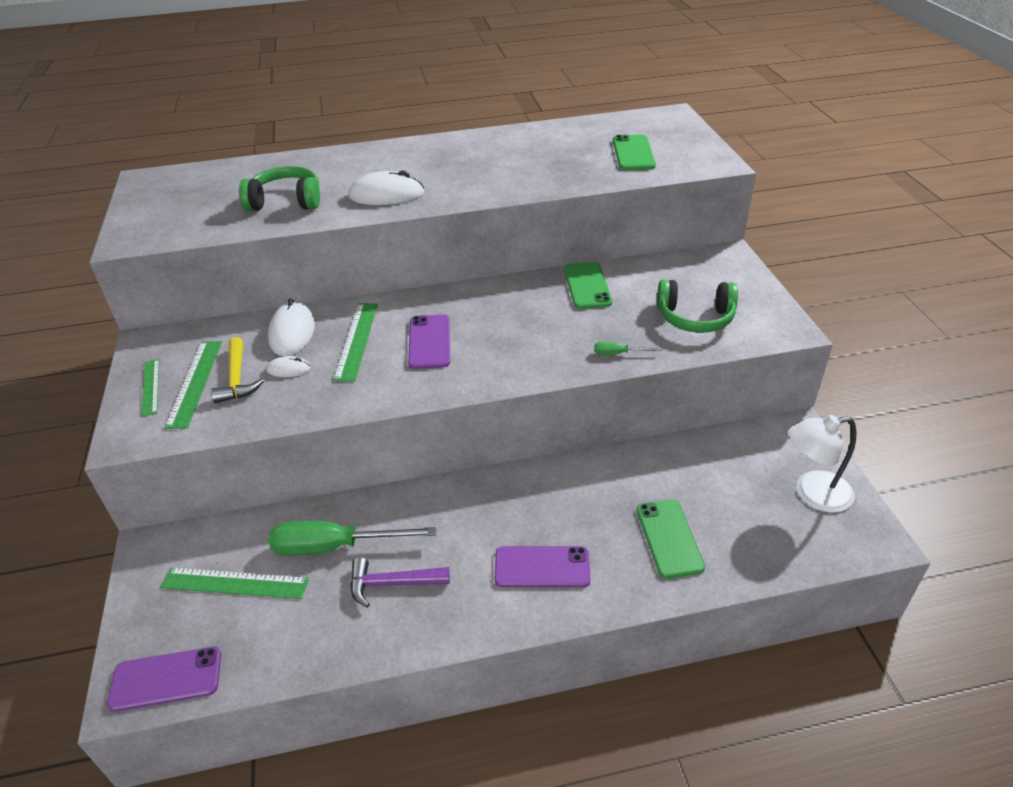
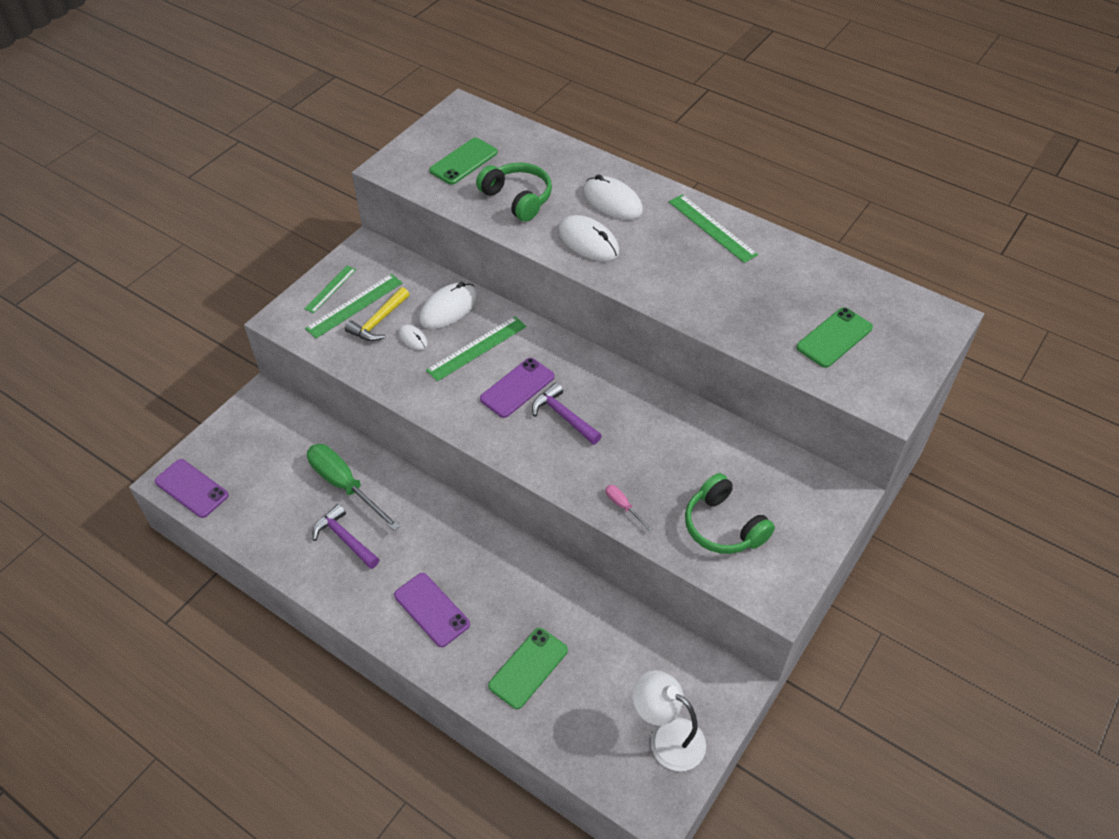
camera: 45 degrees right, 10 degrees up
green ruler [161,567,309,599] -> green ruler moved to [669,194,758,263]
green phone [564,262,612,309] -> green phone moved to [429,138,498,185]
green screwdriver [594,342,662,355] -> pink screwdriver [605,485,652,531]
none -> purple hammer [532,383,602,445]
none -> white mouse [583,174,643,220]

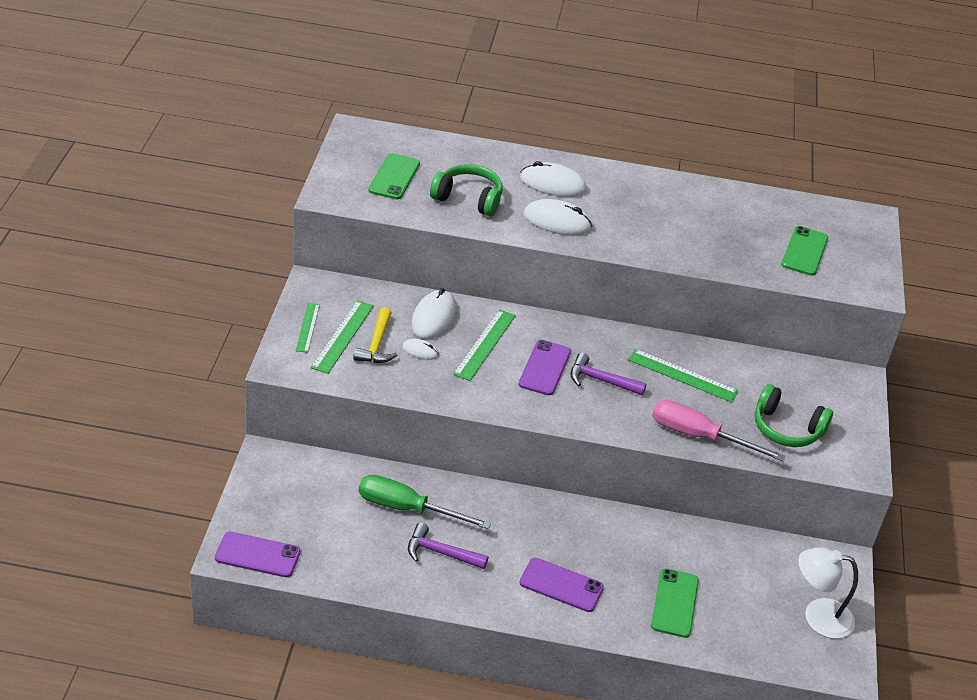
camera: 30 degrees left, 10 degrees down
pink screwdriver [605,485,652,531] -> pink screwdriver [652,400,786,462], size x2.27
green ruler [669,194,758,263] -> green ruler moved to [628,349,738,402]

